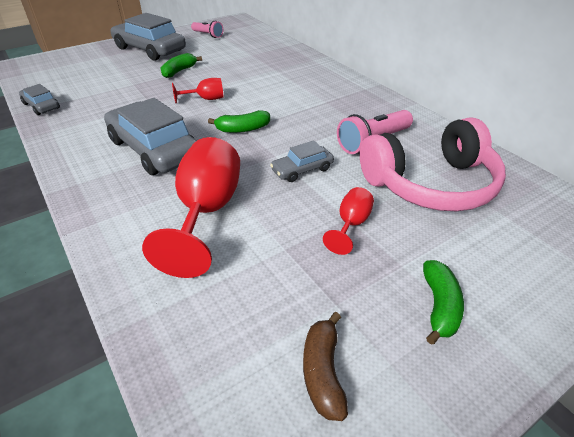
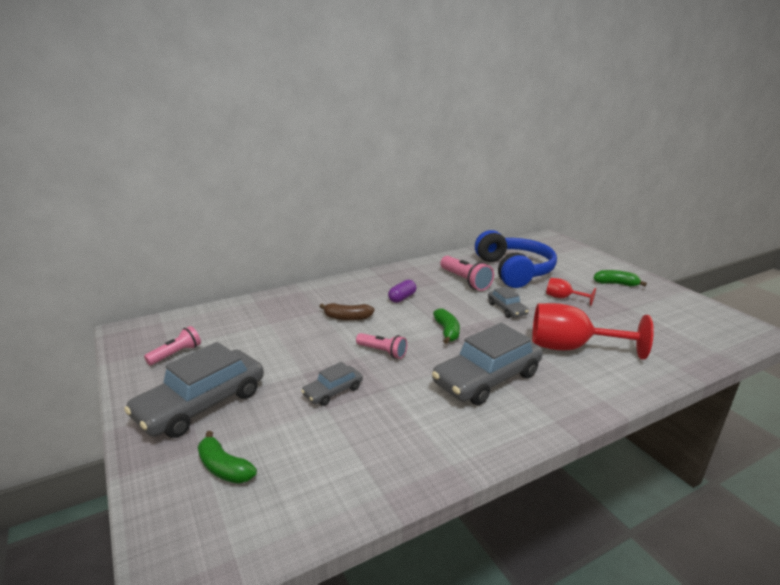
camera: 85 degrees left, 15 degrees down
grey car [19,84,60,115] -> grey car moved to [301,362,363,406]
green banana [161,53,202,78] -> green banana moved to [198,431,257,484]
red goblet [172,78,224,104] -> pink flashlight [356,333,407,359]
brown banana [303,312,348,421] -> brown banana moved to [319,303,374,320]
pink headphones [360,117,506,211] -> blue headphones [475,230,557,288]
none -> purple capsule [388,280,416,303]

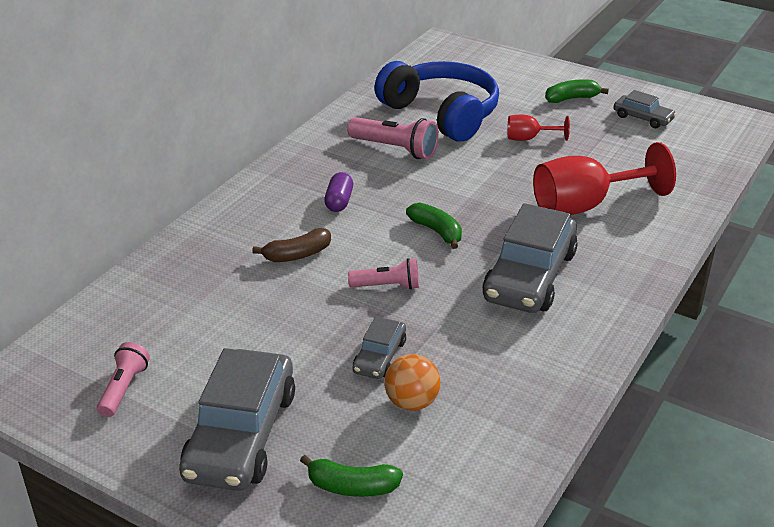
camera: 30 degrees left, 10 degrees up
grey car [488,286,529,318] -> grey car moved to [613,90,676,128]
none -> orange ball [384,354,440,411]

